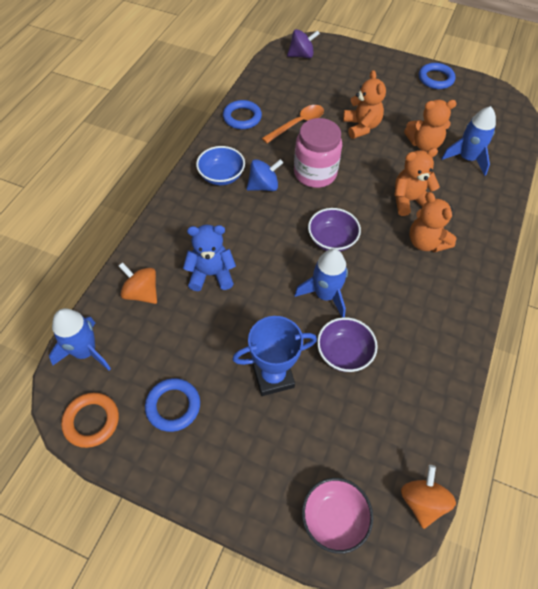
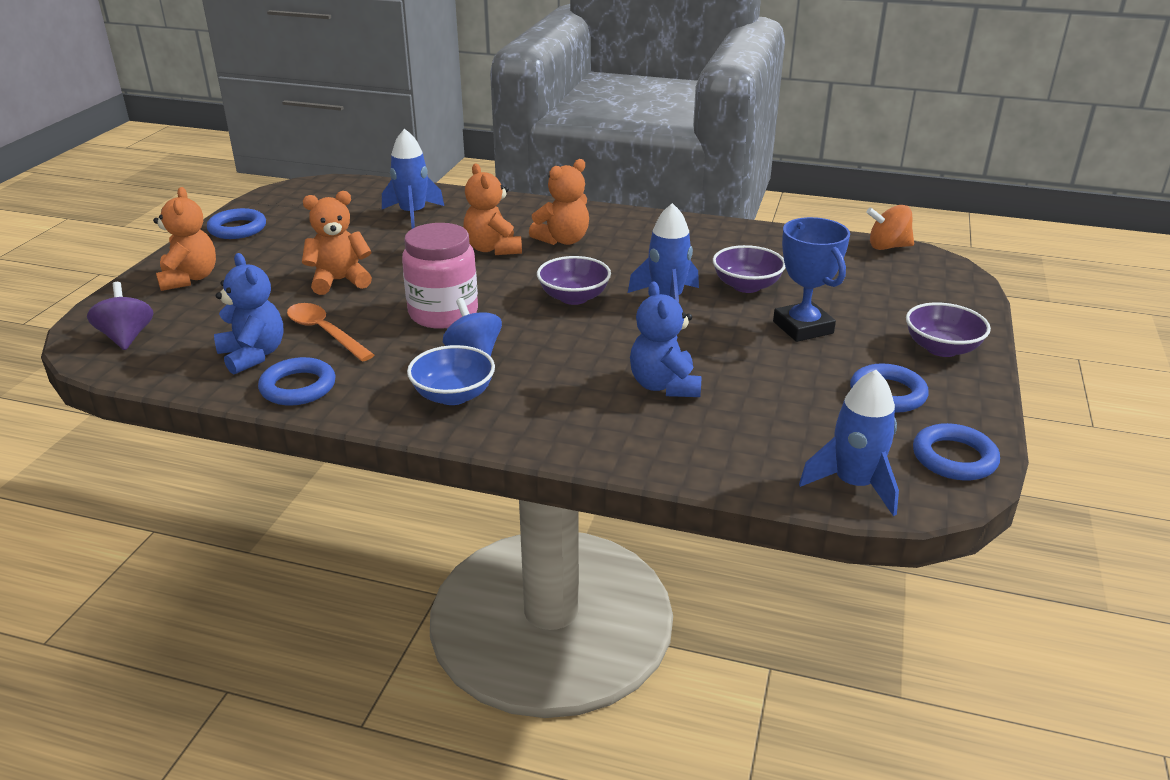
camera: 95 degrees left, 25 degrees down
orange ring [61,393,119,448] -> blue ring [913,423,1000,481]
orange spinning top [119,262,157,304] -> none
pink bowl [302,478,373,554] -> none
orange teddy bear [404,100,457,152] -> orange teddy bear moved to [153,187,216,291]
none -> blue teddy bear [214,253,284,374]
none -> purple bowl [906,302,991,357]

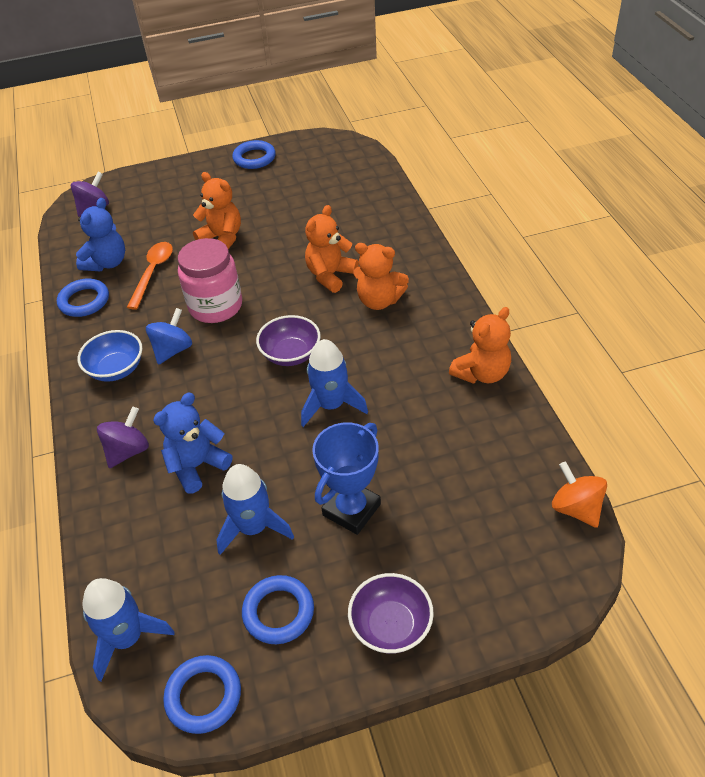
camera: 60 degrees right, 15 degrees up
orange teddy bear [153,187,216,291] -> orange teddy bear moved to [449,307,511,384]
blue rocket [382,129,444,229] -> blue rocket moved to [216,464,294,555]
purple bowl [713,245,786,293] -> none
none -> purple spinning top [97,406,149,468]

